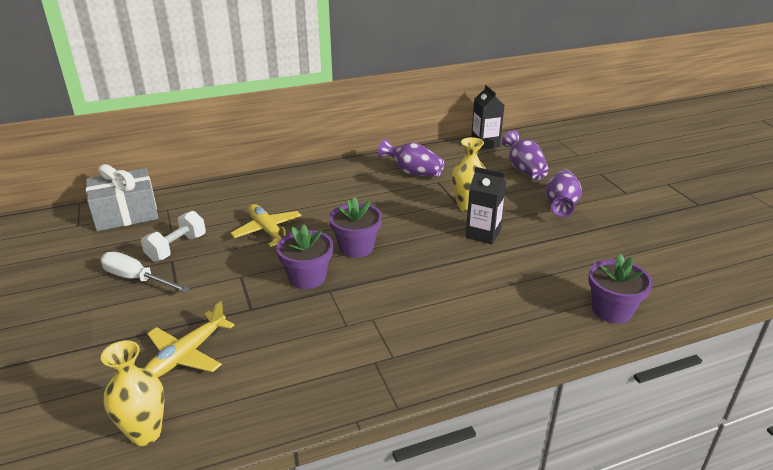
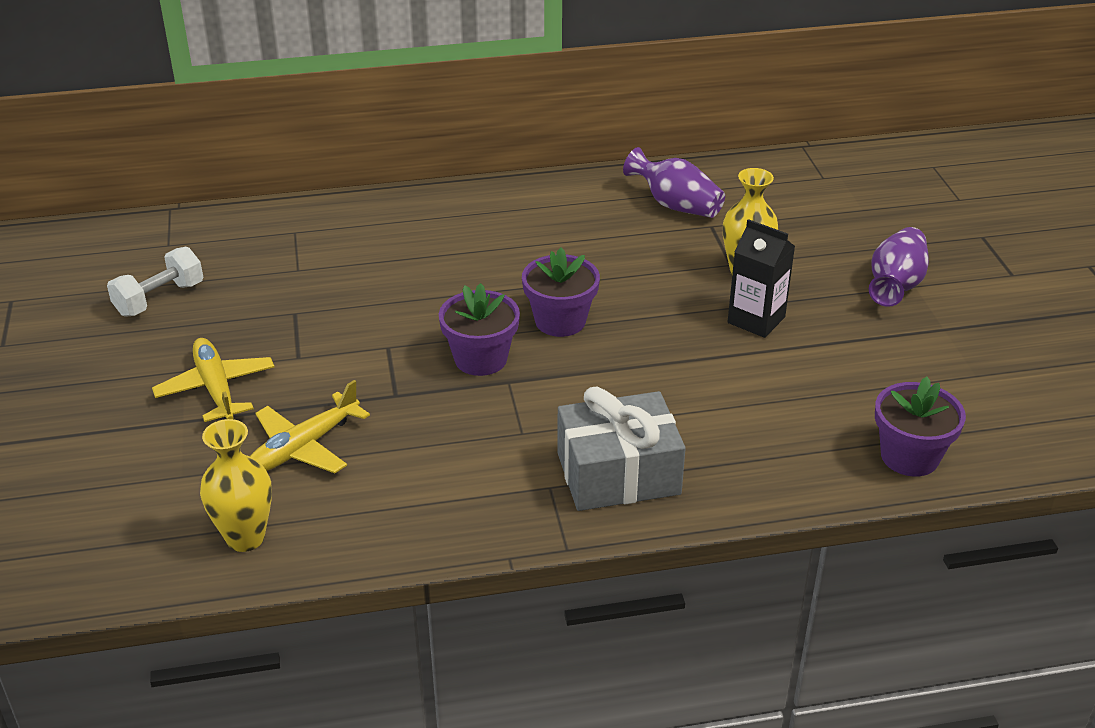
camera: 10 degrees right, 5 degrees up
grey gift [86,164,158,231] -> grey gift moved to [557,387,686,511]
white screwdriver [100,252,190,293] -> none
white dumbbell [141,211,206,262] -> white dumbbell moved to [107,247,203,317]
yellow plane [231,204,302,247] -> yellow plane moved to [152,338,275,422]
black carton [471,85,504,150] -> none
purple vase [502,130,549,180] -> none

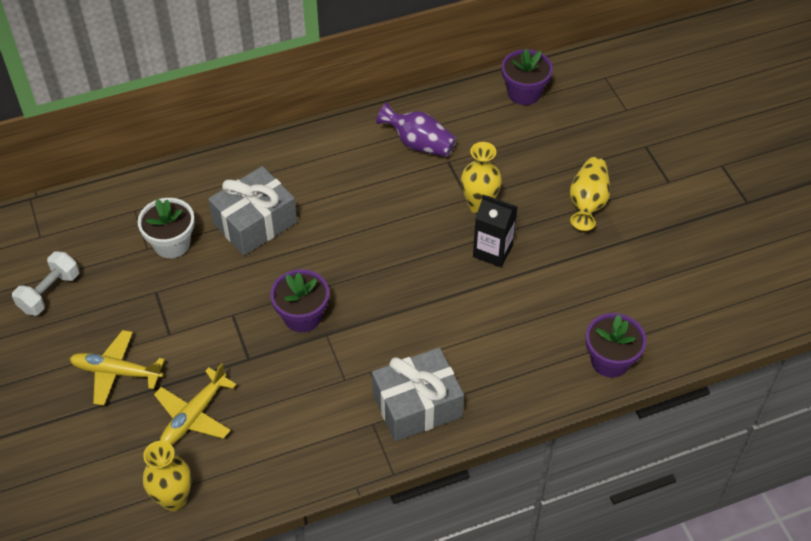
camera: 10 degrees left, 15 degrees up
yellow plane [152,338,275,422] -> yellow plane turned 45 degrees counterclockwise [69,330,165,406]
purple flower pot [522,248,600,337] -> purple flower pot moved to [502,49,553,105]
purple vase [869,227,929,307] -> yellow vase [570,157,610,231]
none -> white flower pot [138,198,195,258]
none -> grey gift [208,166,297,255]

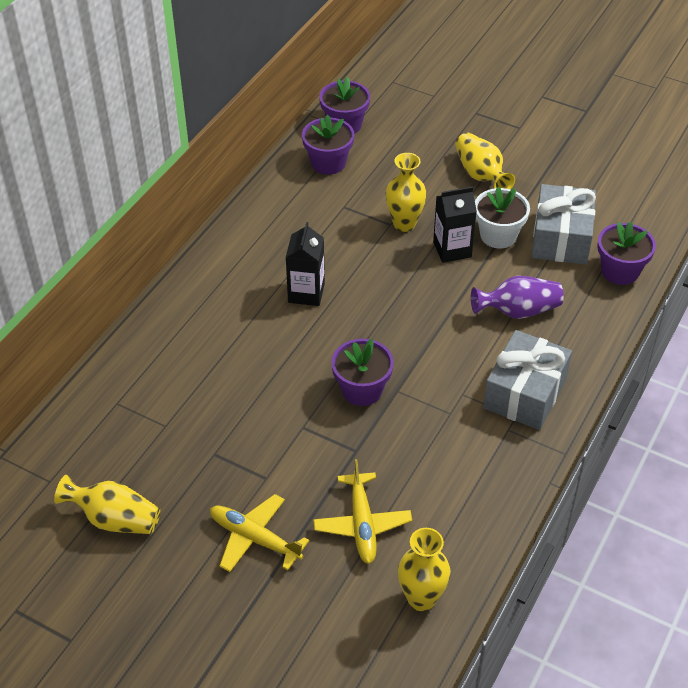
camera: 40 degrees left, 5 degrees down
white dumbbell [12,251,79,316] -> yellow vase [54,475,160,534]
yellow plane [69,330,165,406] -> yellow plane turned 60 degrees clockwise [210,494,309,572]
white flower pot [138,198,195,258] -> white flower pot moved to [475,187,530,248]
grey gift [208,166,297,255] -> grey gift moved to [532,184,596,265]
purple vase [376,102,456,157] -> purple vase moved to [471,276,564,319]
none -> black carton [286,222,325,306]
none -> purple flower pot [302,115,354,175]

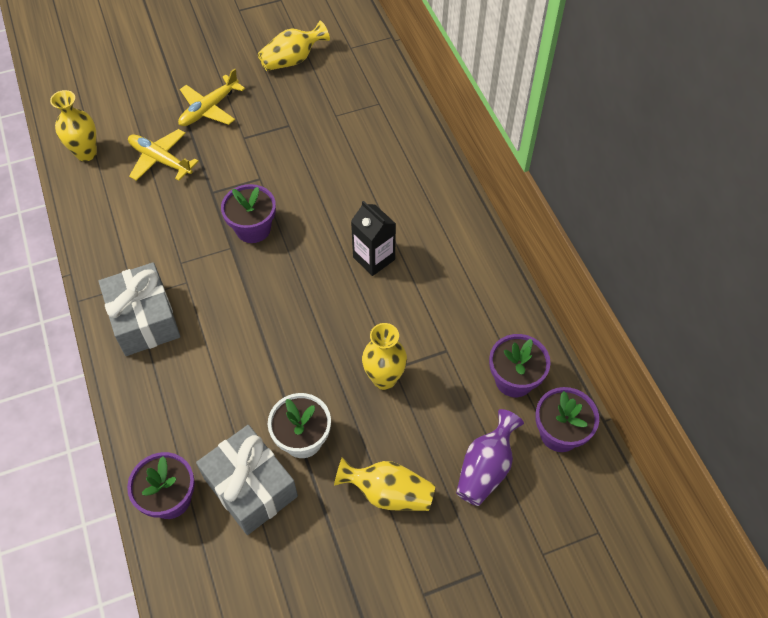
camera: 130 degrees right, 10 degrees up
yellow plane [210,494,309,572] -> yellow plane turned 150 degrees clockwise [178,68,245,126]
black carton [433,186,477,263] -> none
purple vase [471,276,564,319] -> purple vase moved to [456,409,524,506]

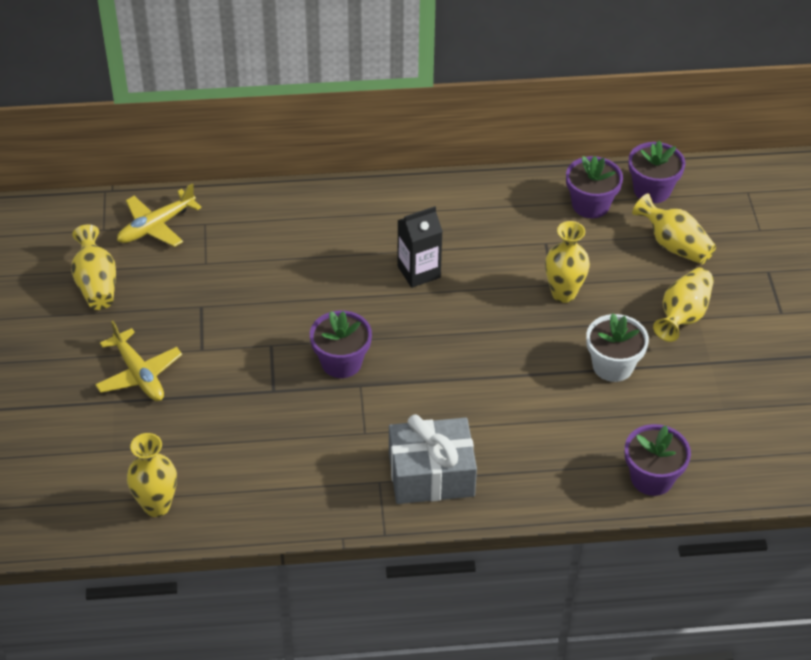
camera: 75 degrees left, 10 degrees down
yellow plane [128,129,199,181] -> yellow plane moved to [117,183,202,247]
grey gift [196,425,298,535] -> none
purple vase [456,409,524,506] -> yellow vase [632,193,716,264]

